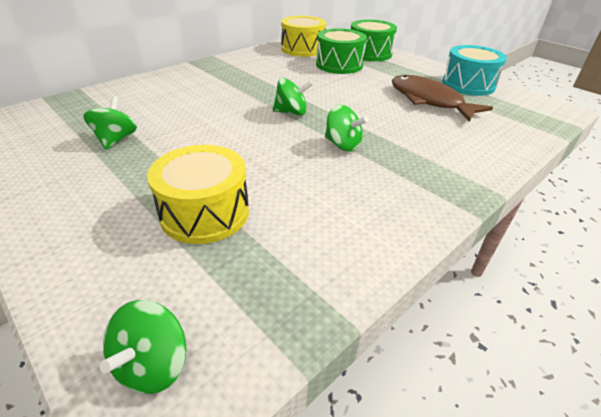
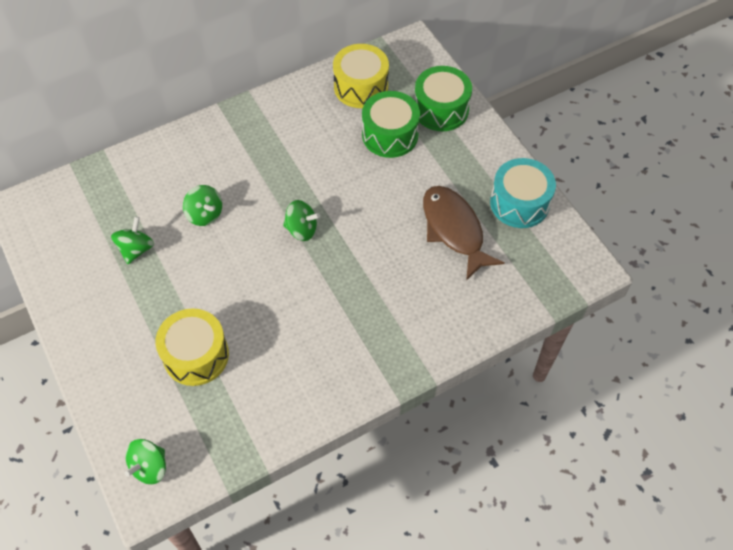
camera: 15 degrees right, 20 degrees up
green spinning top [325,105,368,152] -> green spinning top moved to [183,185,222,226]

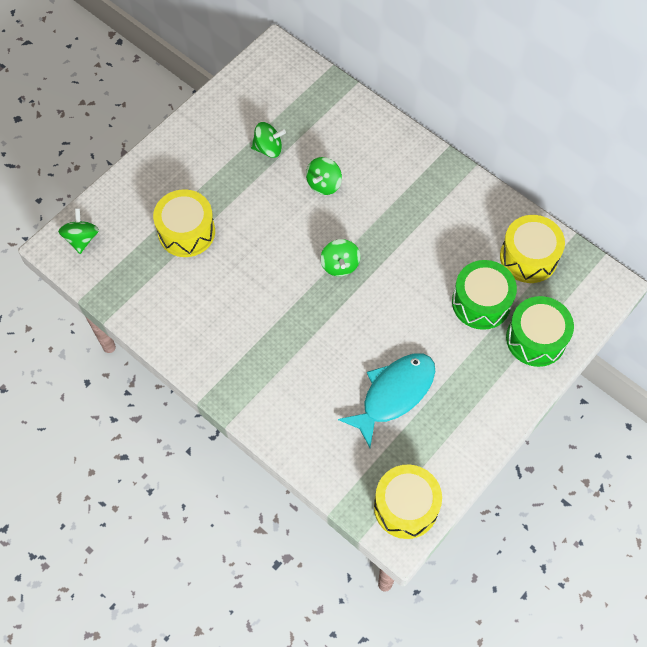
camera: 70 degrees right, 5 degrees up
green spinning top [125,439,166,484] -> green spinning top turned 75 degrees clockwise [58,208,99,254]
brown fish [423,186,504,281] -> turquoise fish [338,353,435,448]
turquoise drum [490,158,556,228] -> none
none -> yellow drum [374,465,442,539]

